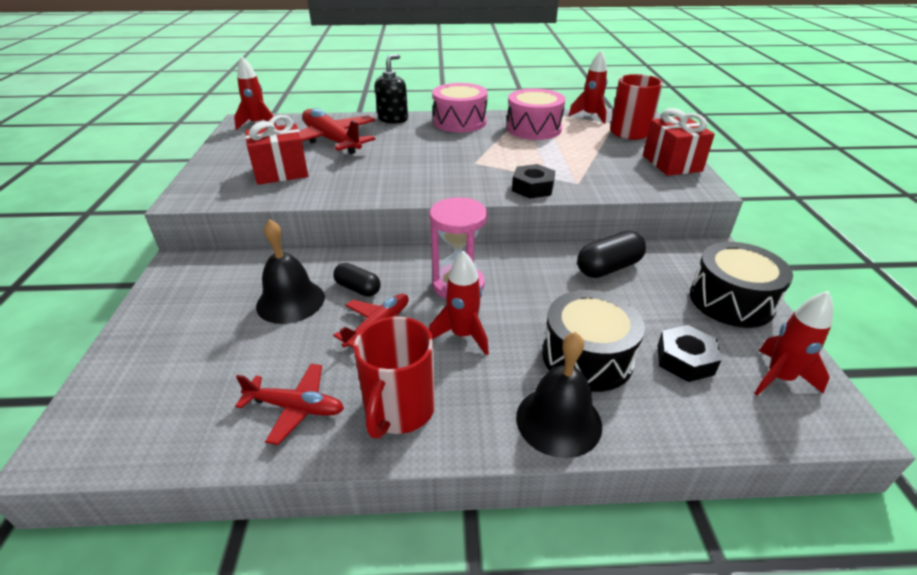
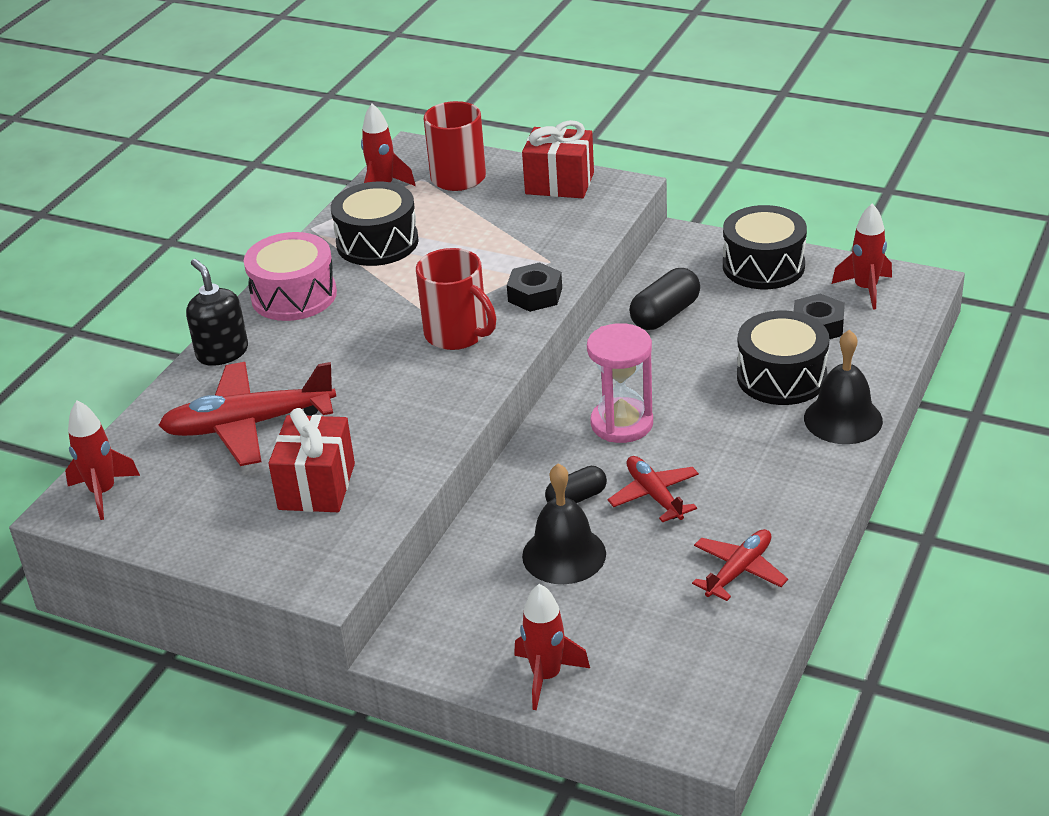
camera: 60 degrees left, 0 degrees up
red mug [354,316,435,439] -> red mug moved to [416,248,496,350]
red rocket [429,251,489,356] -> red rocket moved to [514,584,590,710]
pink drum [506,88,566,140] -> black drum [331,182,419,266]
black capsule [577,231,646,278] -> black capsule turned 45 degrees clockwise [629,268,700,330]

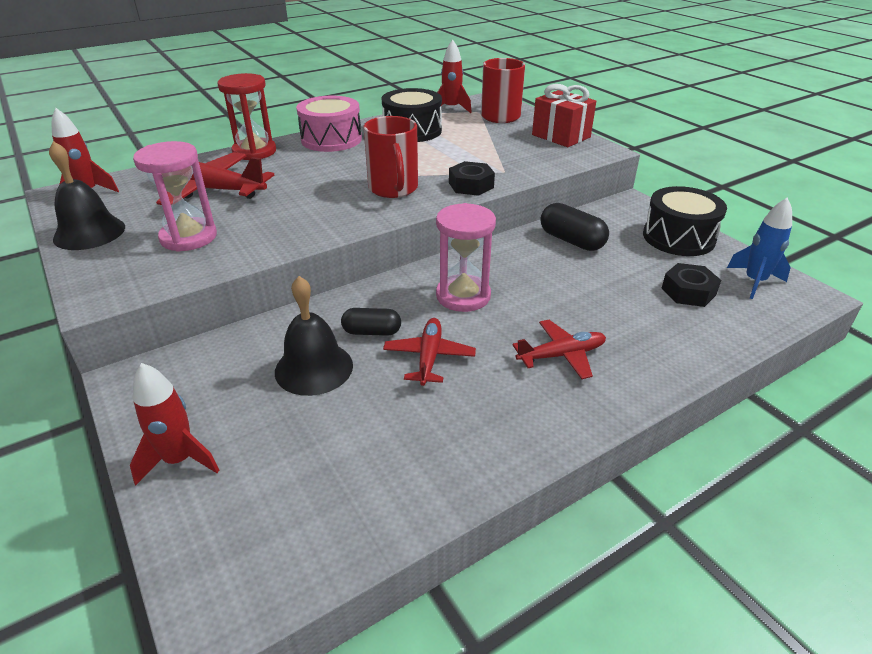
camera: 30 degrees right, 0 degrees up
black soap dispenser [186,259,248,366] -> red hourglass [217,73,276,160]
red gift [268,408,355,512] -> pink hourglass [133,141,217,252]
black capsule [629,268,700,330] -> black capsule turned 60 degrees clockwise [540,203,609,251]
red plane [692,529,788,601] -> red plane moved to [512,320,606,379]
black drum [737,311,829,405] -> none
black bell [804,330,883,444] -> black bell moved to [49,141,125,250]
red rocket [832,203,892,310] -> blue rocket [727,197,792,299]

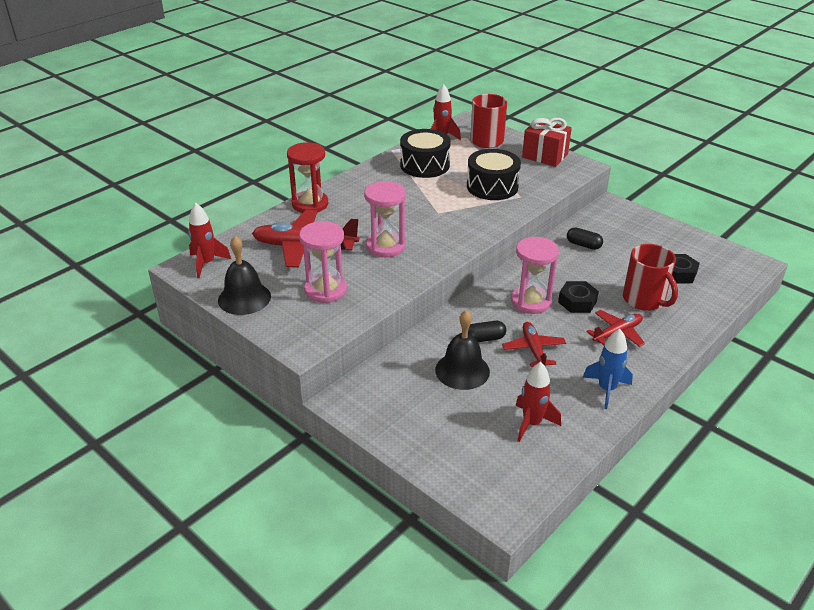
camera: 15 degrees left, 0 degrees up
red rocket [130,363,220,486] -> red rocket moved to [516,362,561,442]
pink drum [296,96,362,152] -> none
red mug [363,116,418,198] -> red mug moved to [623,244,678,311]
black nut [449,161,495,196] -> black nut moved to [558,281,599,313]
black capsule [540,203,609,251] -> black capsule [567,227,603,250], size x0.66
black drum [643,186,727,256] -> black drum moved to [467,149,521,200]
blue rocket [727,197,792,299] -> blue rocket moved to [583,329,633,409]
none -> pink hourglass [364,181,406,257]

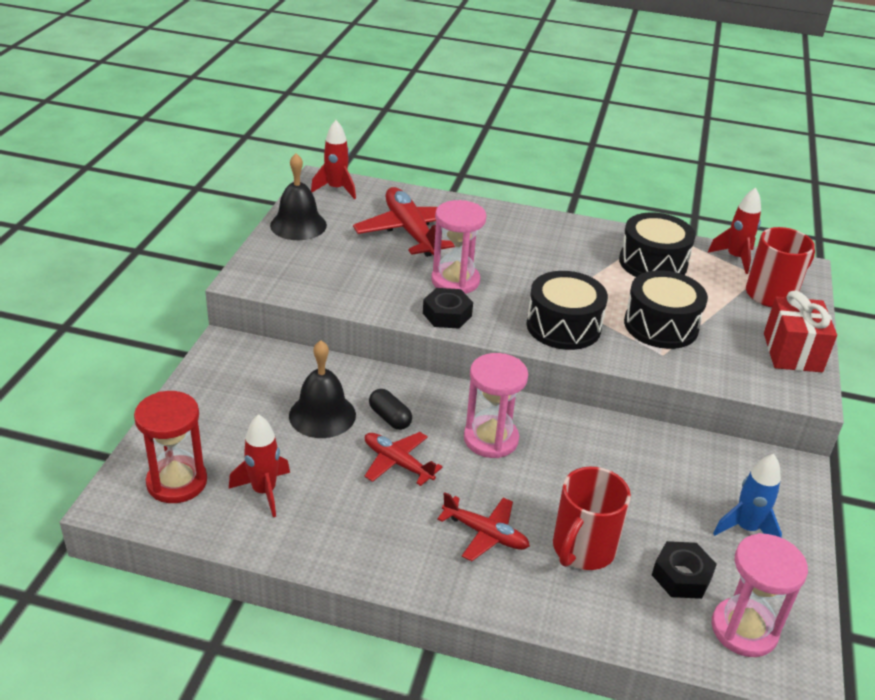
camera: 60 degrees right, 0 degrees up
red hourglass [287,142,328,213] -> red hourglass moved to [134,391,207,503]
pink hourglass [299,221,347,303] -> pink hourglass moved to [712,533,808,657]
red plane [502,322,566,367] -> red plane turned 105 degrees counterclockwise [365,432,443,486]
black nut [558,281,599,313] -> black nut moved to [423,288,473,329]
black capsule [567,227,603,250] -> none
blue rocket [583,329,633,409] -> blue rocket moved to [713,454,782,537]
none -> black drum [526,271,608,350]

